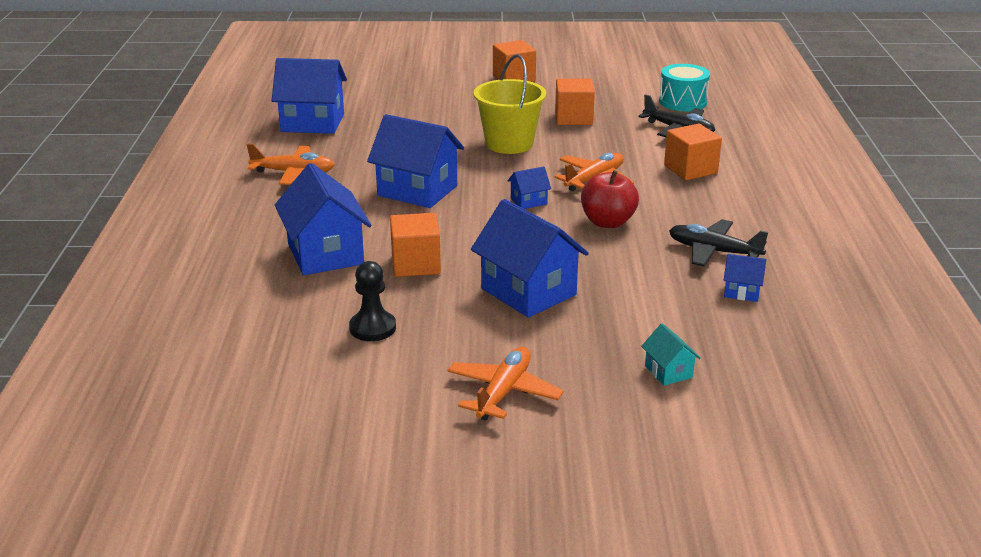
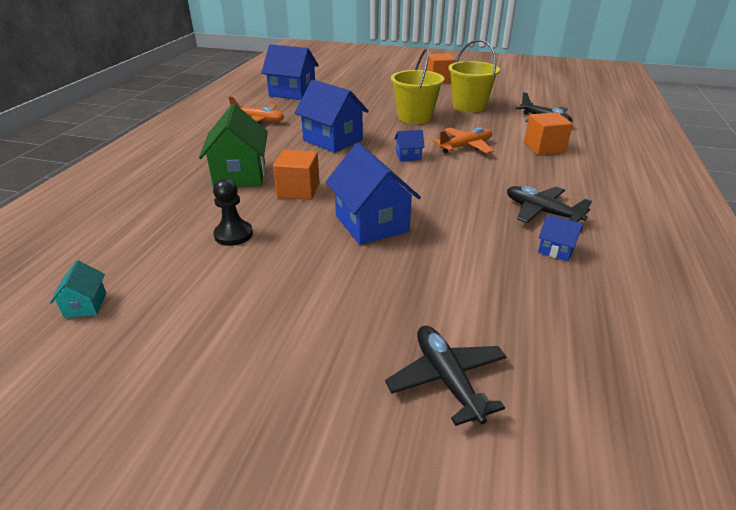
camera: 15 degrees right, 5 degrees up
blue house [275,163,372,275] -> green house [199,104,268,187]
orange plane [447,347,564,420] -> none
orange cube [555,78,595,125] -> yellow bucket [448,39,500,112]
red apple [581,170,639,228] -> none
turquoise house [641,323,701,386] -> turquoise house moved to [50,260,106,318]
turquoise drum [659,64,710,111] -> none
none -> black plane [385,326,507,426]

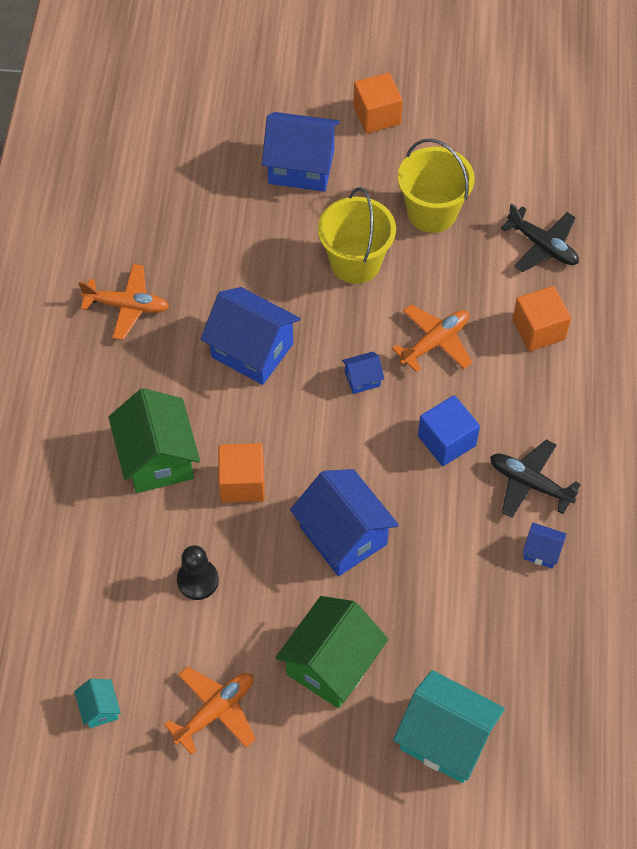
camera: 10 degrees left, 25 degrees up
blue house [261,44,319,100] -> blue house moved to [262,112,340,192]
black plane [385,326,507,426] -> turquoise house [393,670,505,783]
none -> orange plane [164,667,255,755]
none -> green house [275,596,388,708]
none -> blue cube [418,395,480,466]

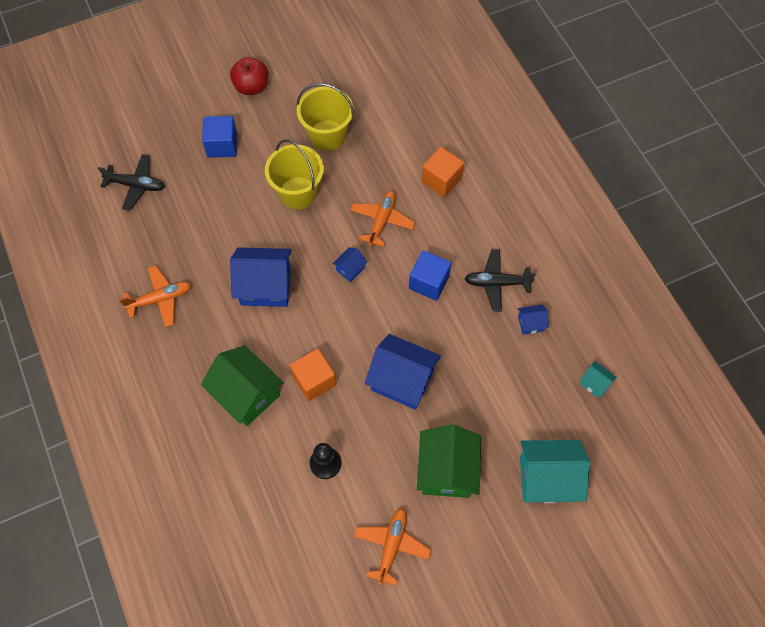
camera: 30 degrees left, 5 degrees up
turquoise house [74,679,121,728] -> turquoise house moved to [580,361,617,398]
blue house [262,112,340,192] -> blue cube [202,116,237,158]
orange cube [353,73,403,133] -> red apple [230,57,269,95]
black plane [501,203,579,272] -> black plane moved to [98,154,165,211]

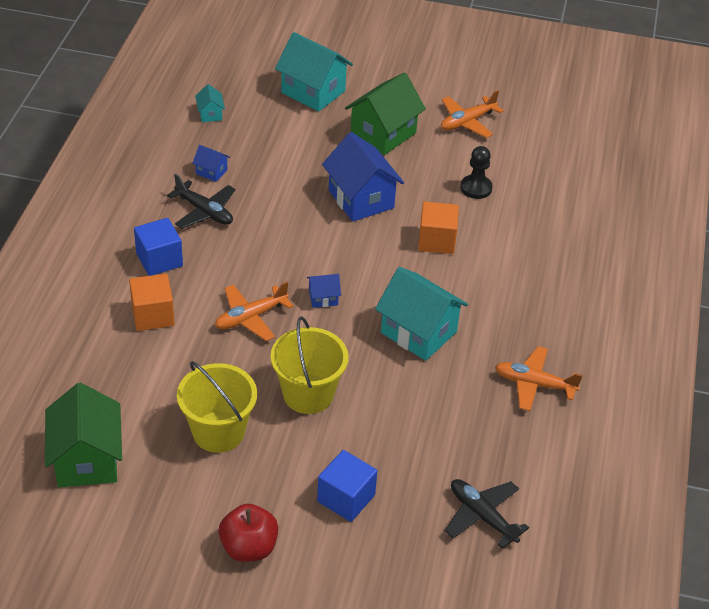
camera: 145 degrees left, 20 degrees down
green house [201,345,284,426] -> green house moved to [45,383,122,487]
blue house [230,247,292,307] -> turquoise house [375,267,468,361]
blue cube [409,250,451,301] -> blue cube moved to [134,218,183,276]

